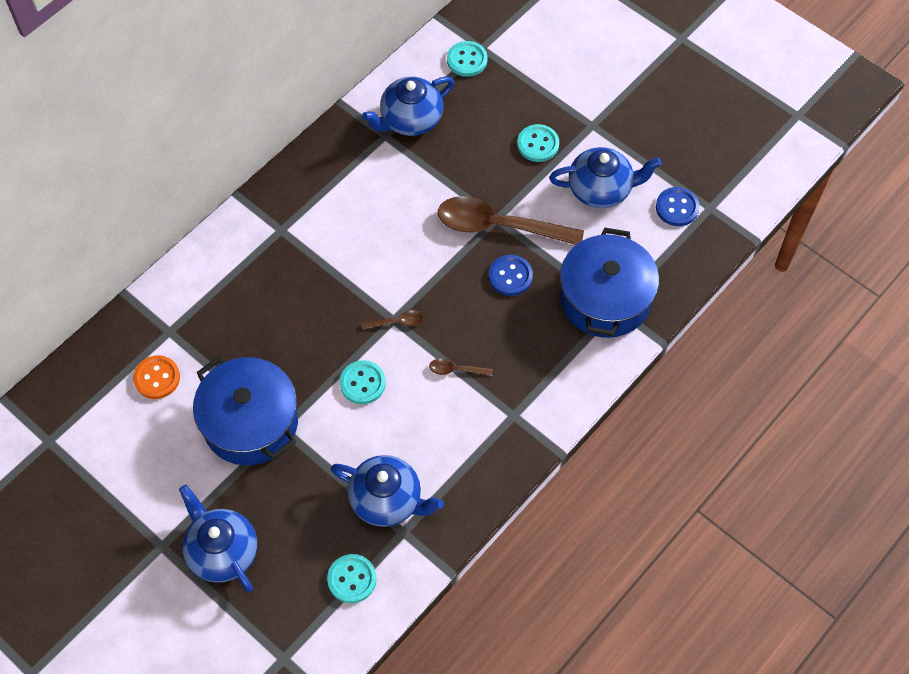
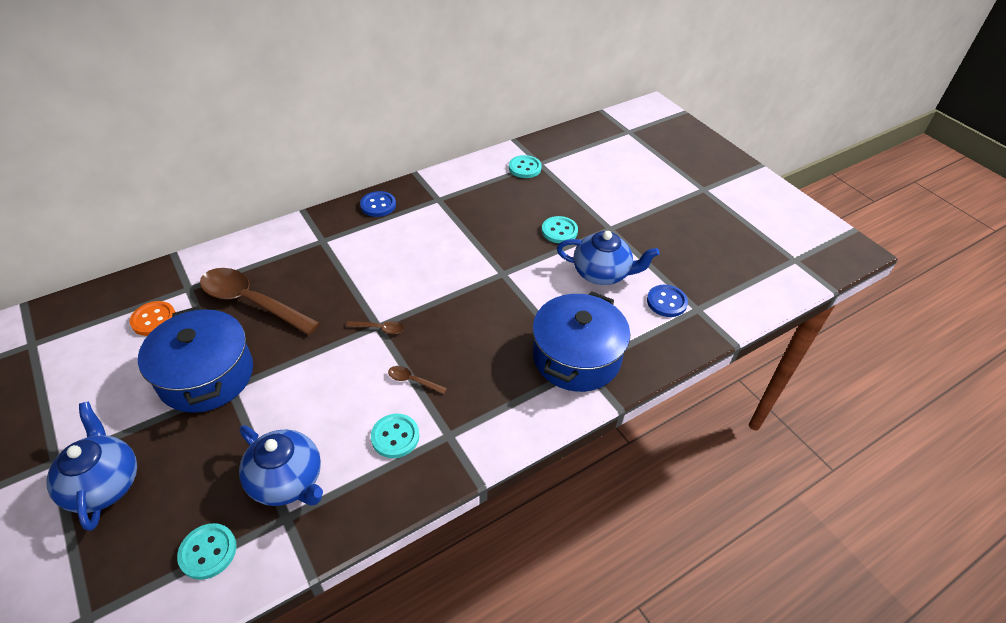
camera: 15 degrees right, 15 degrees down
turquoise button [340,361,386,404] -> turquoise button moved to [371,414,419,458]
blue teapot [362,76,454,136] -> none
brown spoon [438,196,584,245] -> brown spoon moved to [200,268,319,335]
blue button [489,255,533,296] -> blue button moved to [360,191,396,217]

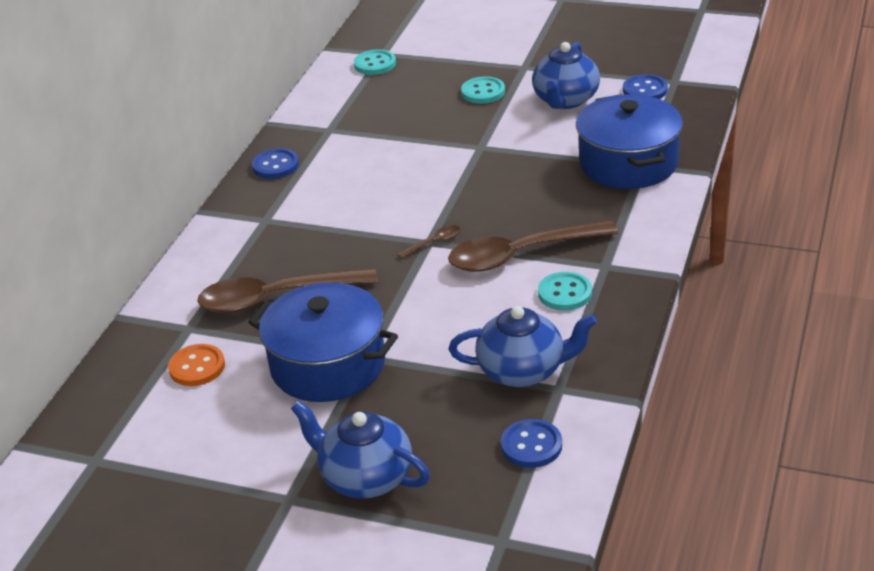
camera: 35 degrees left, 10 degrees down
turquoise button [177,523,237,580] -> blue button [501,419,562,468]
brown spoon [388,366,447,394] -> brown spoon [448,220,618,272], size x2.43
blue teapot [557,231,660,285] -> blue teapot turned 135 degrees clockwise [532,42,600,109]

